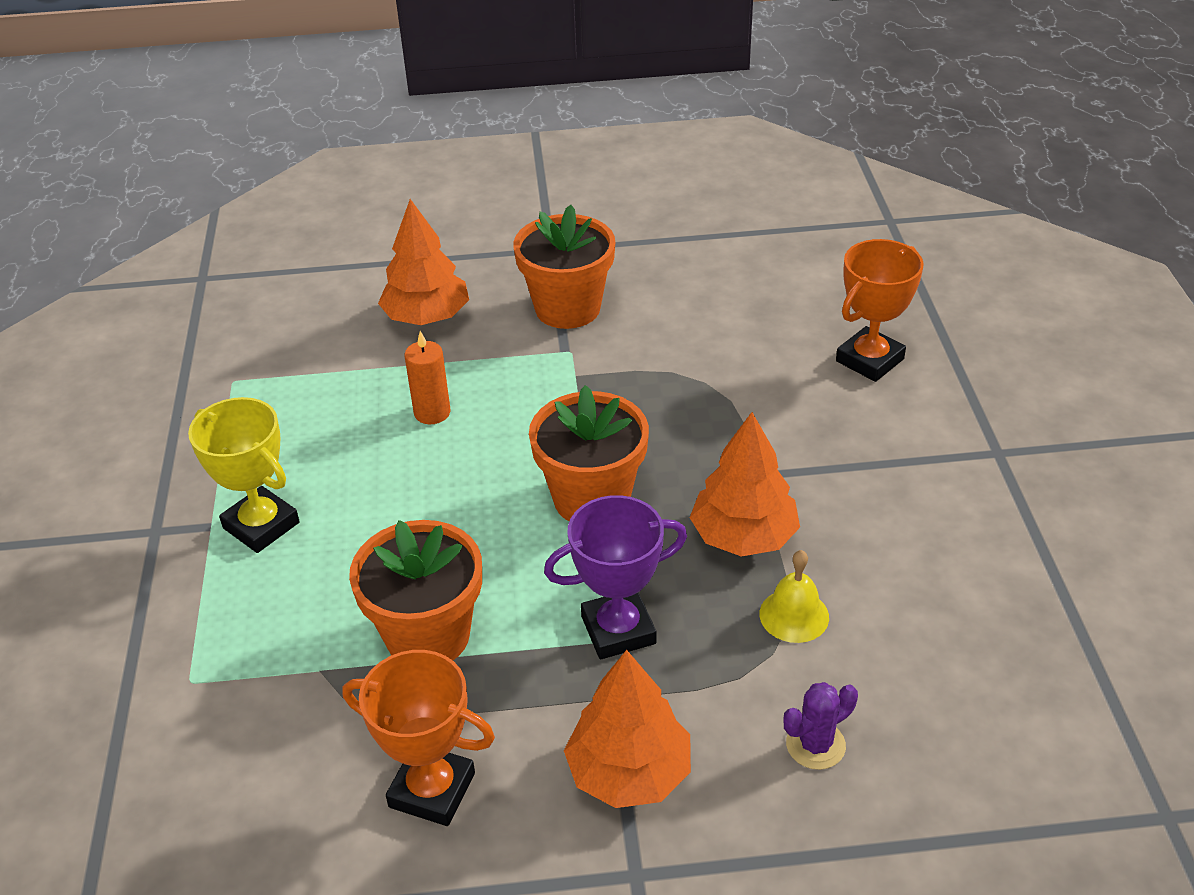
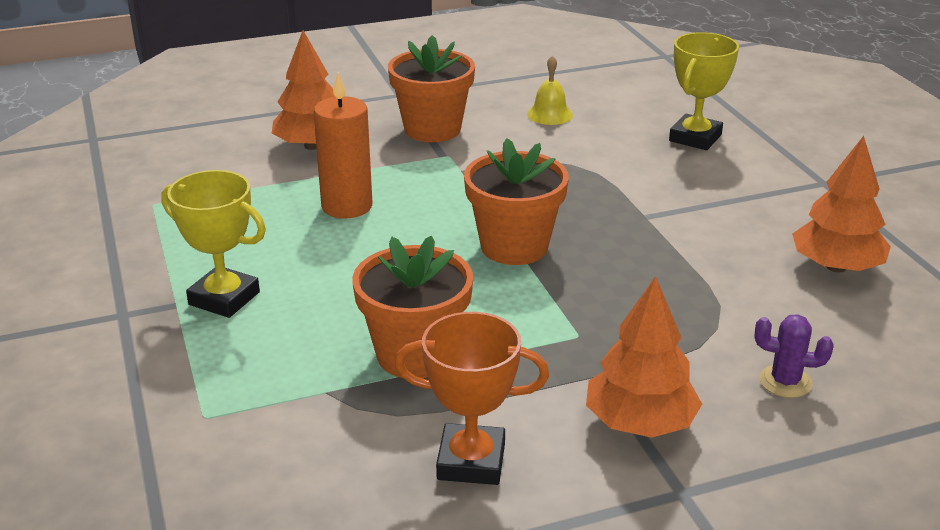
camera: 15 degrees left, 10 degrees down
orange candle [405,331,450,424] -> orange candle [314,72,372,218], size x1.56
purple trophy [544,495,687,659] -> none
orange tree [690,412,800,557] -> orange tree moved to [792,136,891,272]
yellow bell [760,550,829,643] -> yellow bell moved to [527,55,573,125]
purple cactus [784,682,858,770] -> purple cactus turned 60 degrees clockwise [755,314,834,398]
orange trophy [836,239,924,382] -> yellow trophy [669,32,739,150]

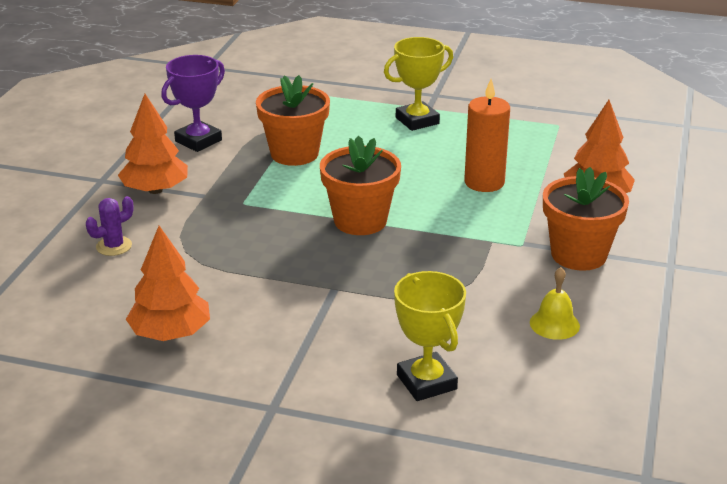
camera: 125 degrees right, 0 degrees up
orange trophy [395,312,549,485] -> purple trophy [161,55,225,152]

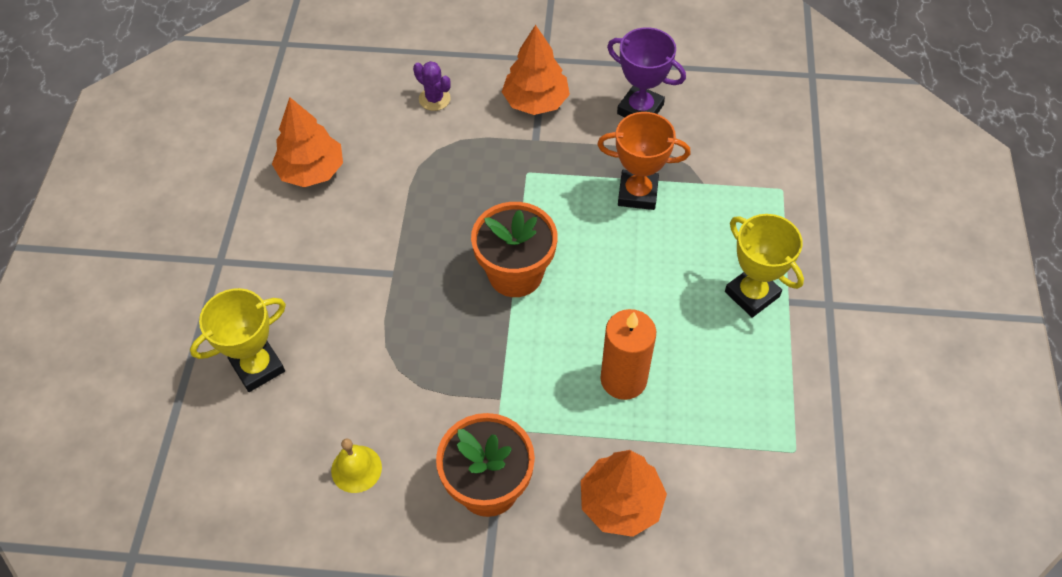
camera: 80 degrees right, 25 degrees up
orange flower pot [256,75,330,166] -> orange trophy [597,112,691,210]

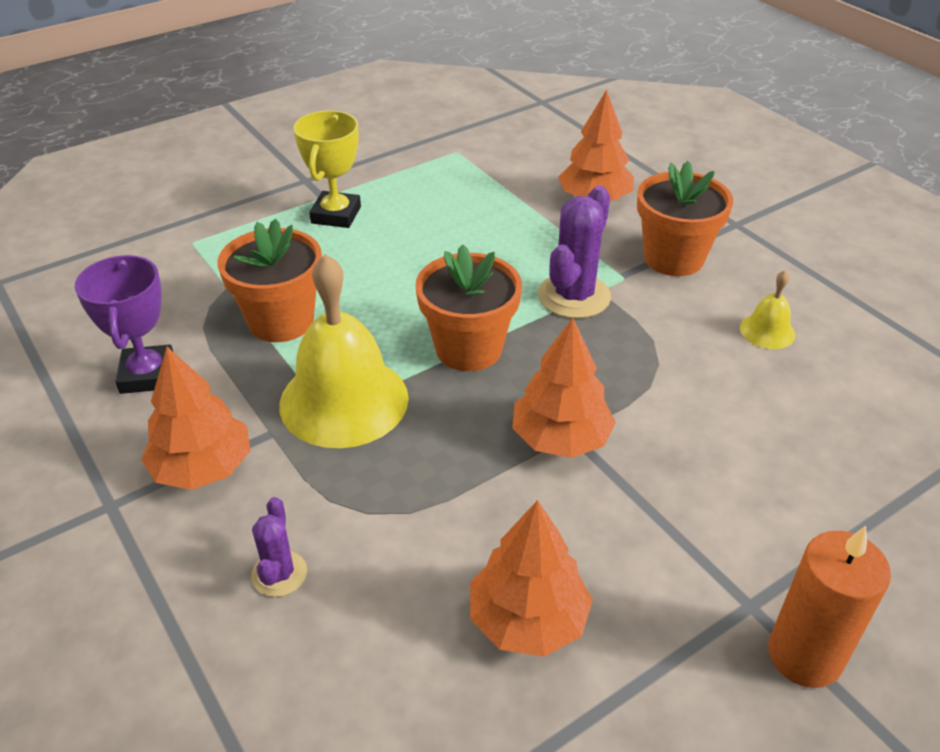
camera: 130 degrees left, 15 degrees down
yellow trophy [190,288,286,392] -> none
orange trophy [597,112,691,210] -> orange flower pot [217,219,322,342]
orange candle [600,309,656,400] -> orange candle moved to [768,526,891,688]
none -> yellow bell [279,254,409,448]
none -> orange tree [512,318,616,458]
none -> purple cactus [538,186,611,319]

